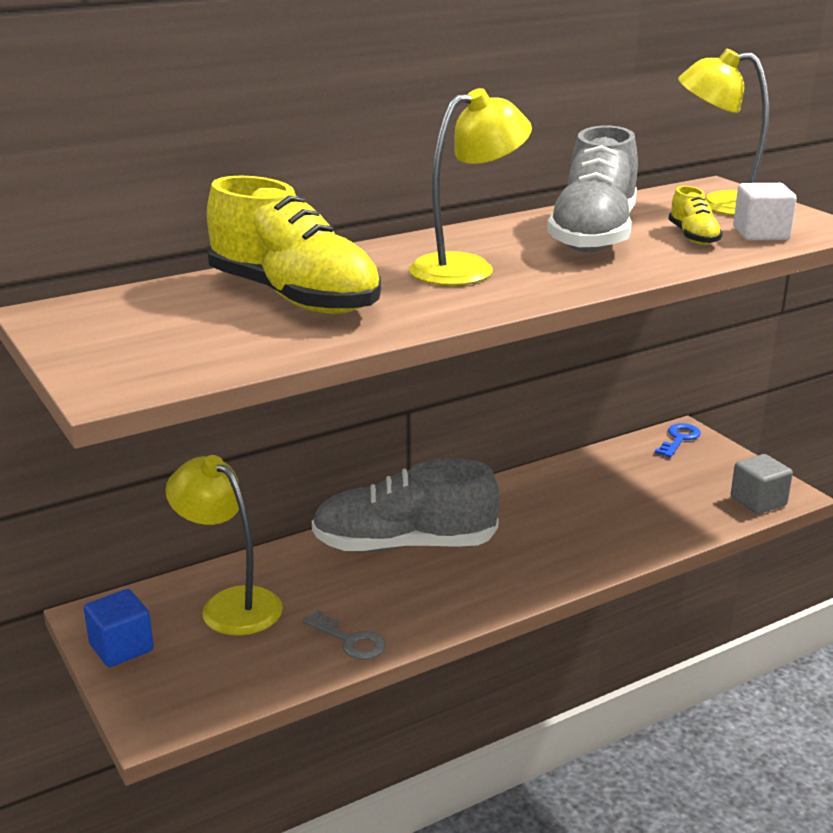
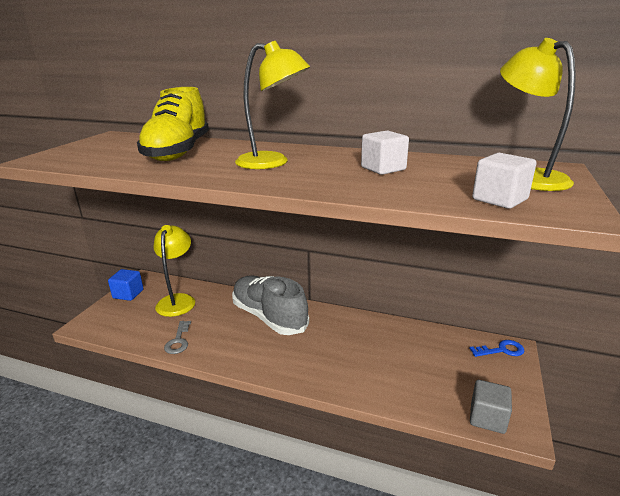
camera: 50 degrees right, 0 degrees up
grey shoe [547,126,638,252] -> white cube [361,130,409,175]
yellow shoe [669,186,723,245] -> none

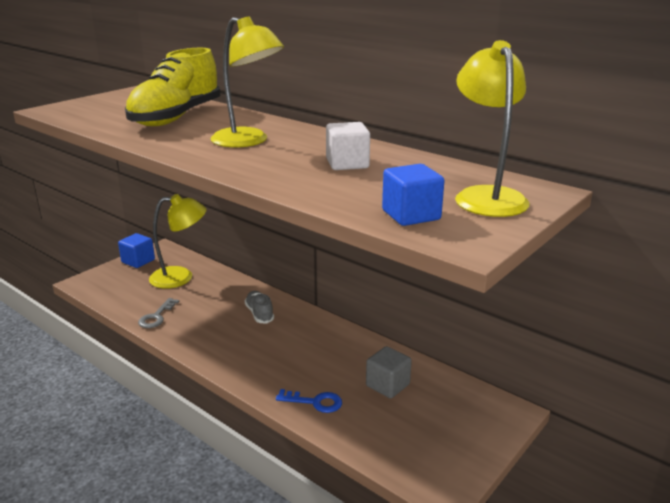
camera: 20 degrees right, 0 degrees up
yellow lamp [153,225,195,317] -> yellow lamp turned 60 degrees clockwise [149,194,207,289]
grey shoe [232,276,309,335] -> grey shoe [245,291,274,324], size x0.46
blue key [469,340,524,357] -> blue key moved to [276,389,342,413]
grey cube [470,380,512,434] -> grey cube moved to [366,346,412,398]
white cube [472,153,536,209] -> blue cube [382,164,444,226]

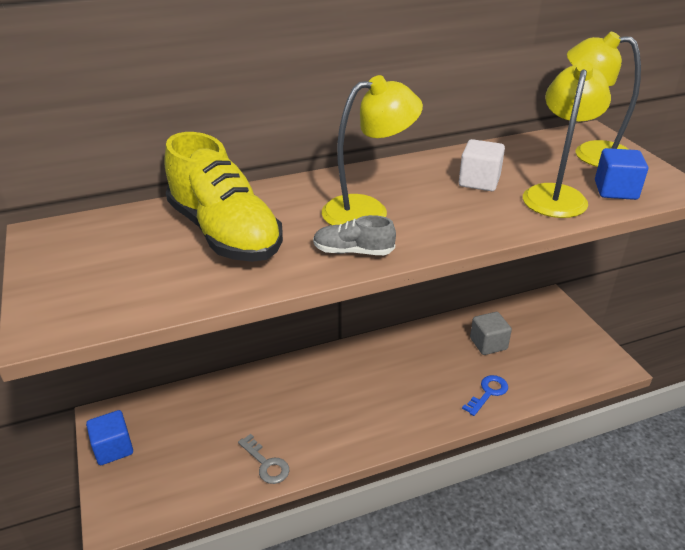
camera: 60 degrees left, 10 degrees up
yellow lamp [149,194,207,289] -> yellow lamp moved to [523,61,611,218]
grey shoe [245,291,274,324] -> grey shoe moved to [313,215,396,255]

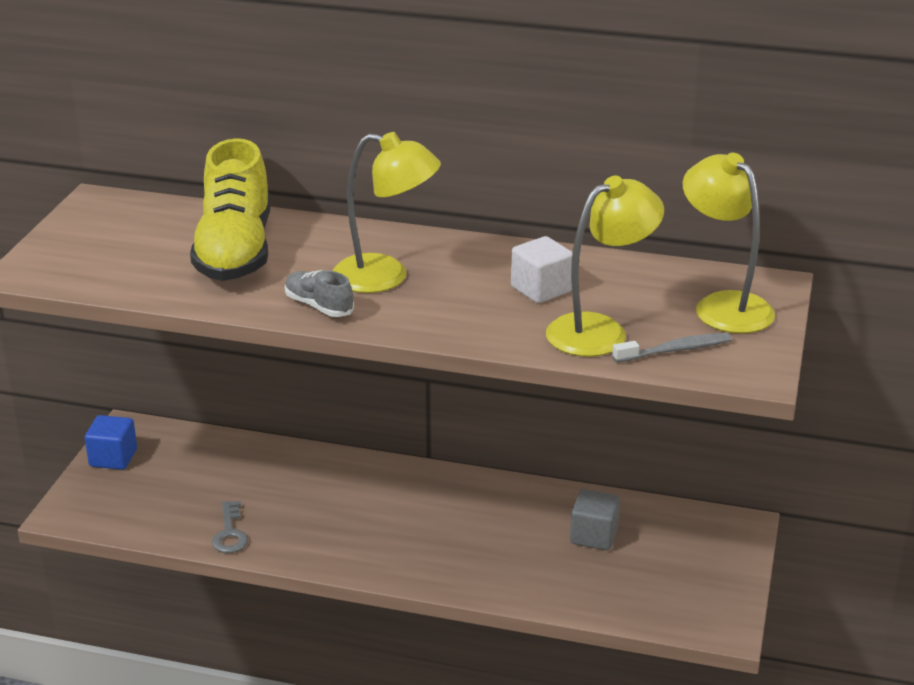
camera: 35 degrees right, 5 degrees down
blue key [462,375,508,416] -> none
blue cube [595,148,648,200] -> grey toothbrush [612,333,732,363]

